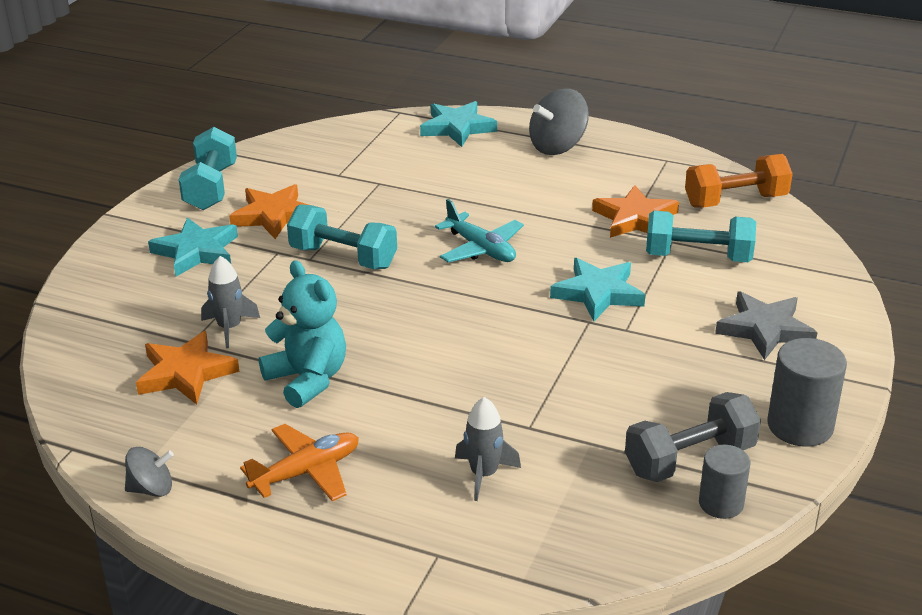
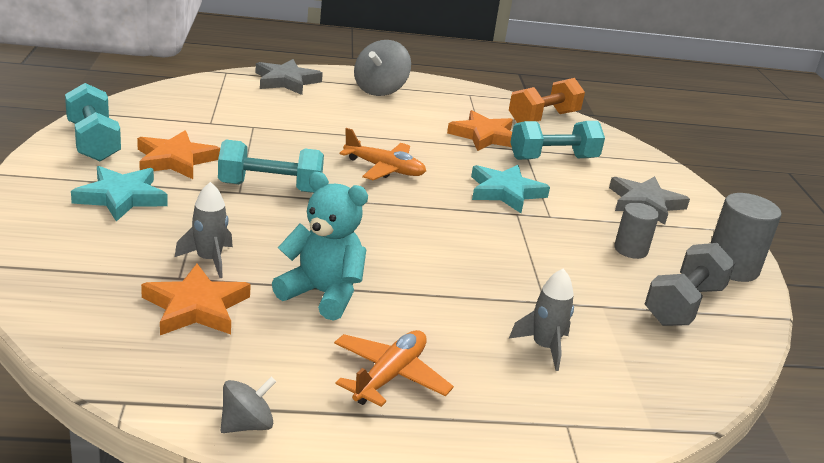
camera: 30 degrees left, 5 degrees down
turquoise star [420,101,497,147] -> grey star [255,59,323,95]
turquoise plane [435,199,524,263] -> orange plane [339,128,426,180]
grey cylinder [699,445,750,519] -> grey cylinder moved to [614,203,659,259]

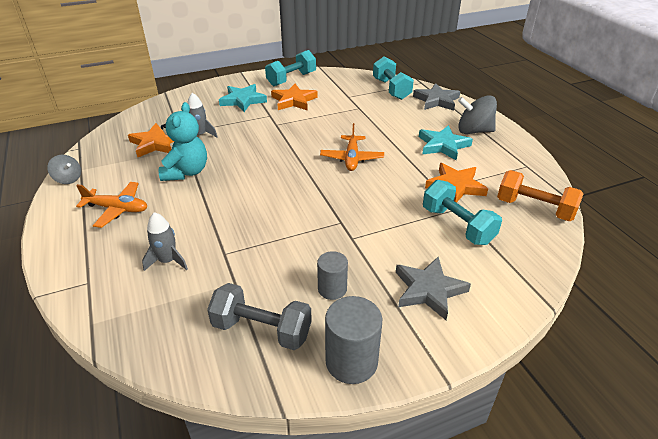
camera: 75 degrees right, 10 degrees up
turquoise dumbbell [218,140,324,193] -> turquoise dumbbell moved to [373,57,414,100]
turquoise star [471,165,550,213] -> turquoise star moved to [419,125,473,160]

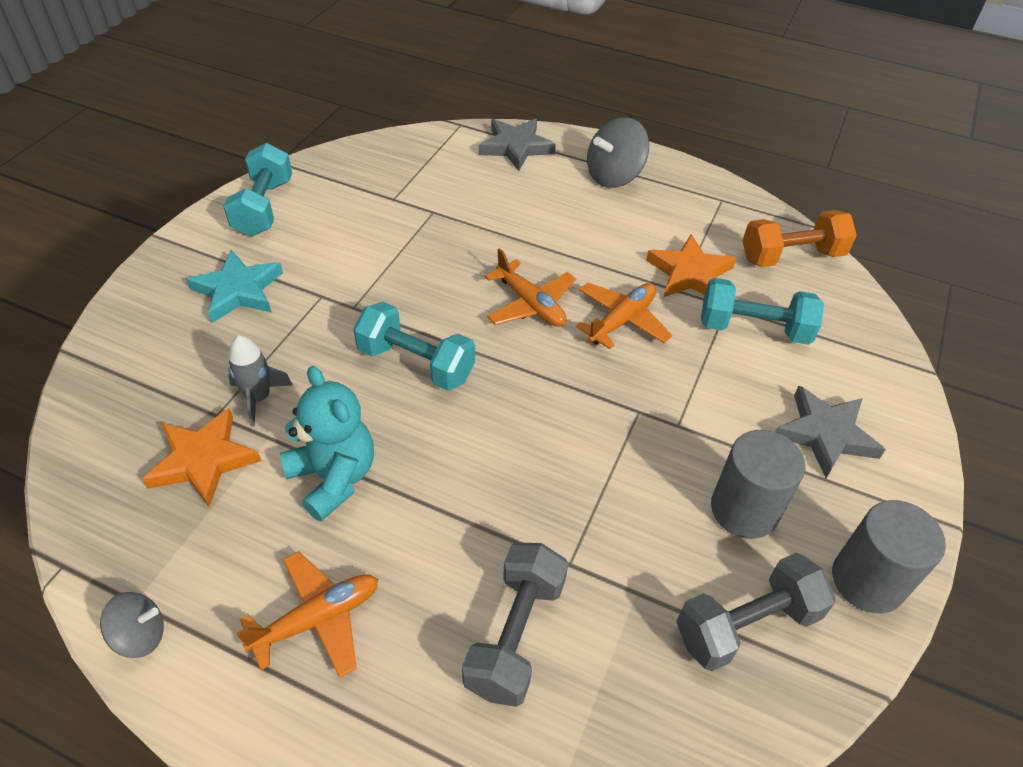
camera: 45 degrees left, 10 degrees up
grey rocket [142,212,188,271] -> grey dumbbell [462,542,568,707]
orange star [271,84,318,111] -> none
grey cylinder [317,251,348,300] -> grey cylinder [711,430,805,539], size x1.56
turquoise dumbbell [373,57,414,100] -> turquoise dumbbell moved to [353,302,475,391]
turquoise star [419,125,473,160] -> none
none -> orange plane [575,283,672,349]

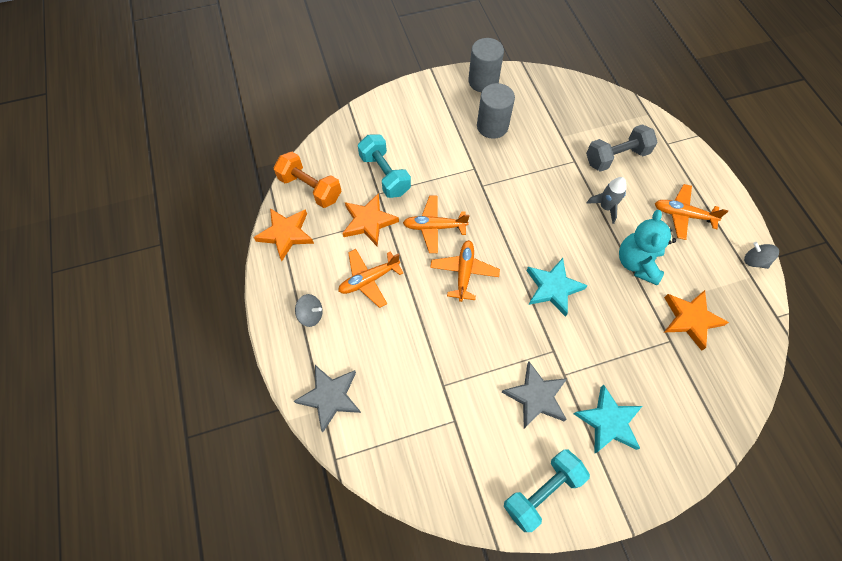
camera: 130 degrees left, 15 degrees up
grey rocket [228,335,293,427] -> grey rocket moved to [586,177,627,224]
turquoise dumbbell [353,302,475,391] -> turquoise star [527,258,588,317]
grey spinning top [587,117,649,188] -> grey spinning top [295,294,323,327], size x0.58
grey dumbbell [676,553,836,671] -> none
grey star [775,386,886,478] -> grey star moved to [502,362,567,429]
none -> orange star [254,208,314,261]
none -> orange plane [338,249,403,308]

